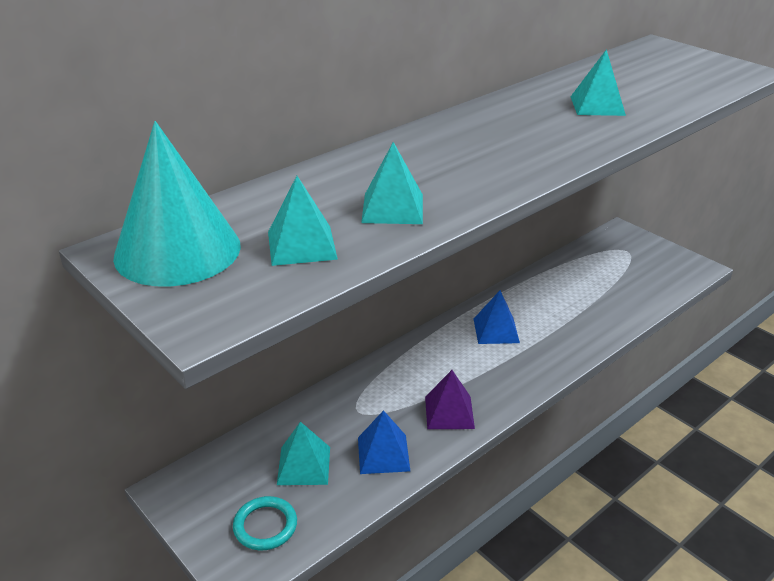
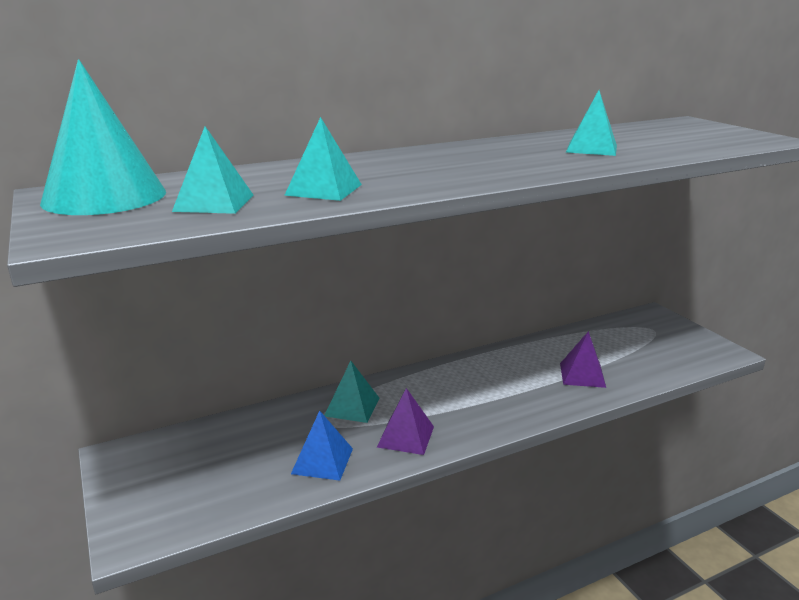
camera: 15 degrees right, 10 degrees down
turquoise ring [233,496,297,550] -> none
turquoise pyramid [277,422,330,485] -> turquoise pyramid moved to [324,361,380,423]
blue pyramid [474,290,520,344] -> none
none -> purple pyramid [560,331,606,388]

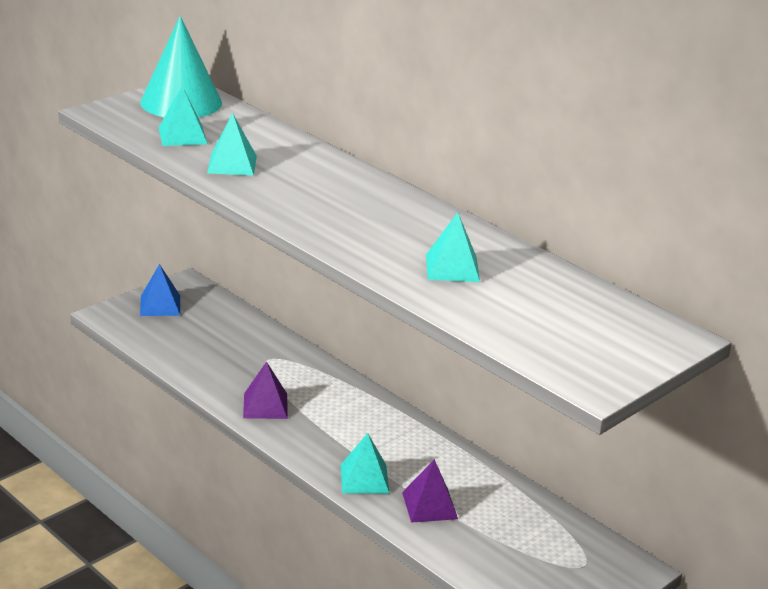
camera: 70 degrees right, 5 degrees up
blue pyramid [291,410,353,481] -> blue pyramid moved to [140,264,180,316]
turquoise pyramid [324,361,380,423] -> turquoise pyramid moved to [341,433,389,494]

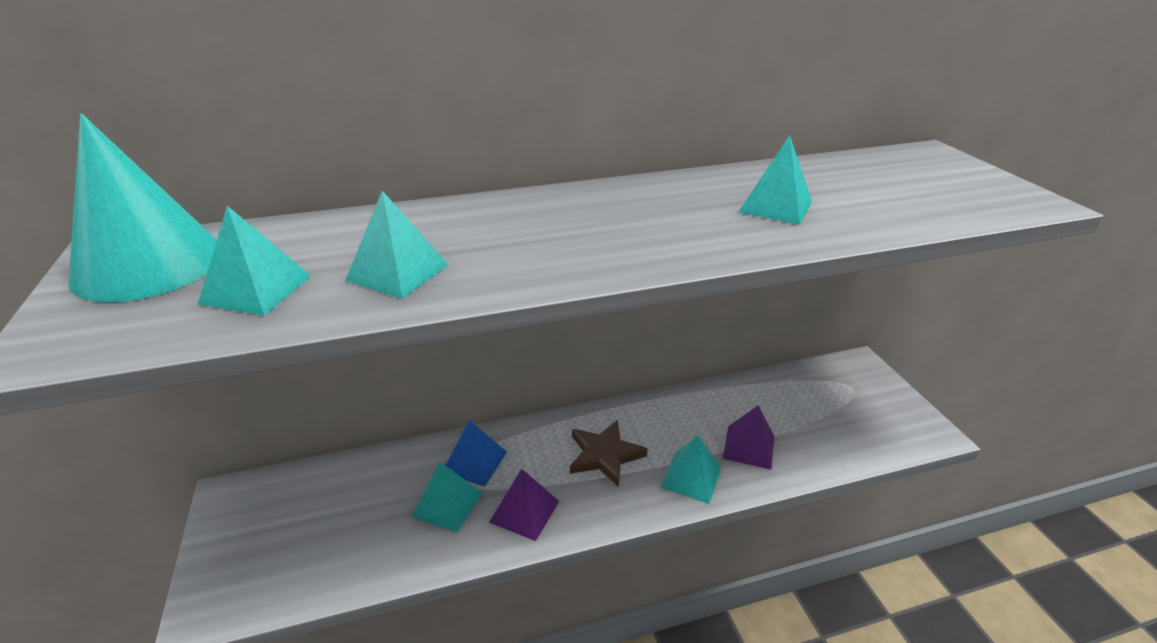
camera: 60 degrees left, 5 degrees up
blue pyramid [140,264,180,316] -> blue pyramid moved to [446,420,507,486]
none -> turquoise pyramid [412,462,482,532]
none -> brown star [570,420,648,487]

